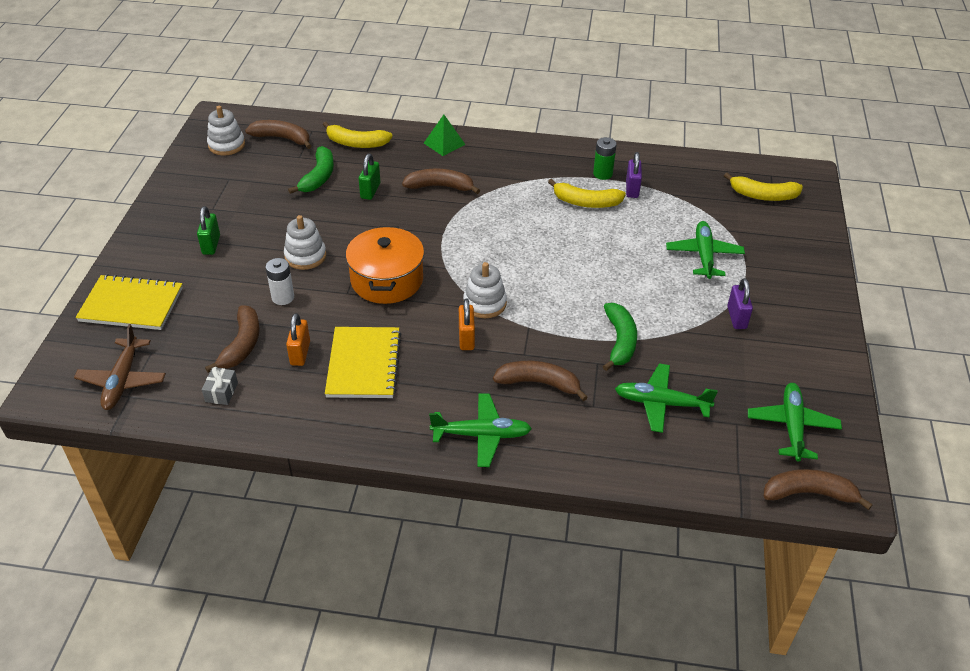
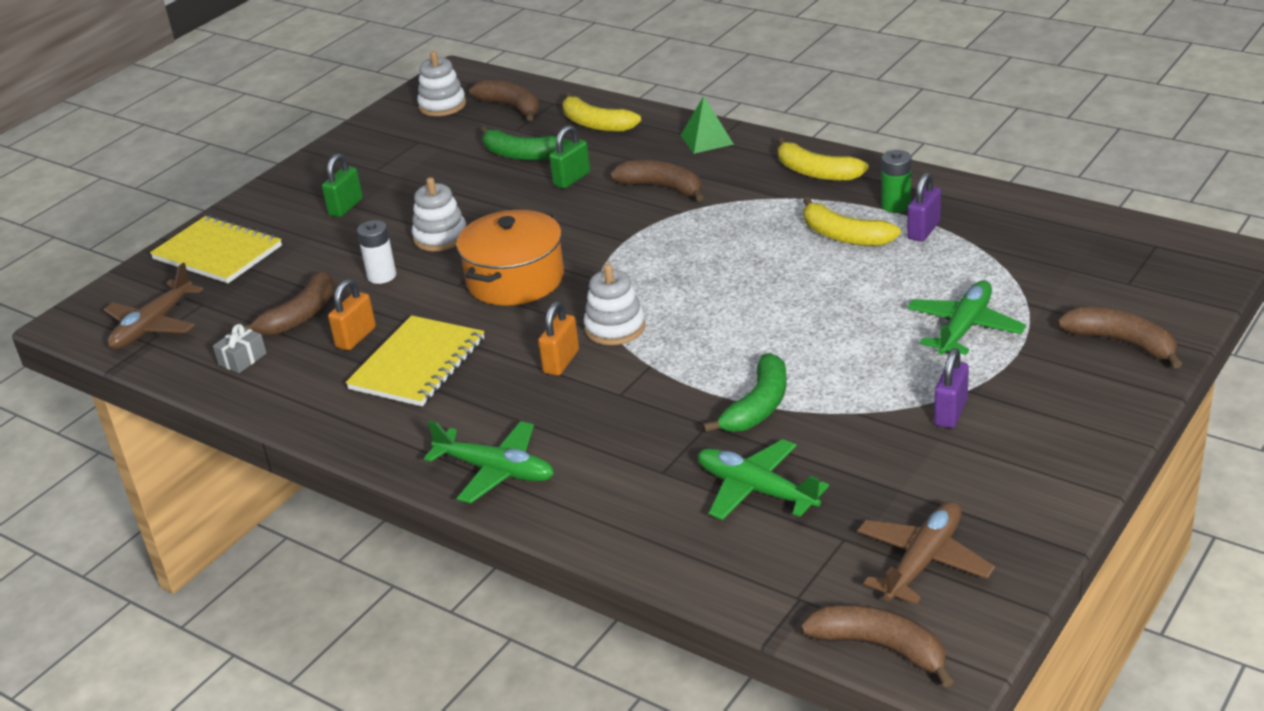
camera: 30 degrees right, 10 degrees down
green banana [288,146,334,194] -> green banana turned 75 degrees clockwise [481,126,569,161]
brown banana [493,361,588,401] -> brown banana moved to [1057,307,1182,368]
yellow banana [724,173,803,201] -> yellow banana moved to [777,137,869,181]
green plane [748,383,842,462] -> brown plane [857,501,995,605]

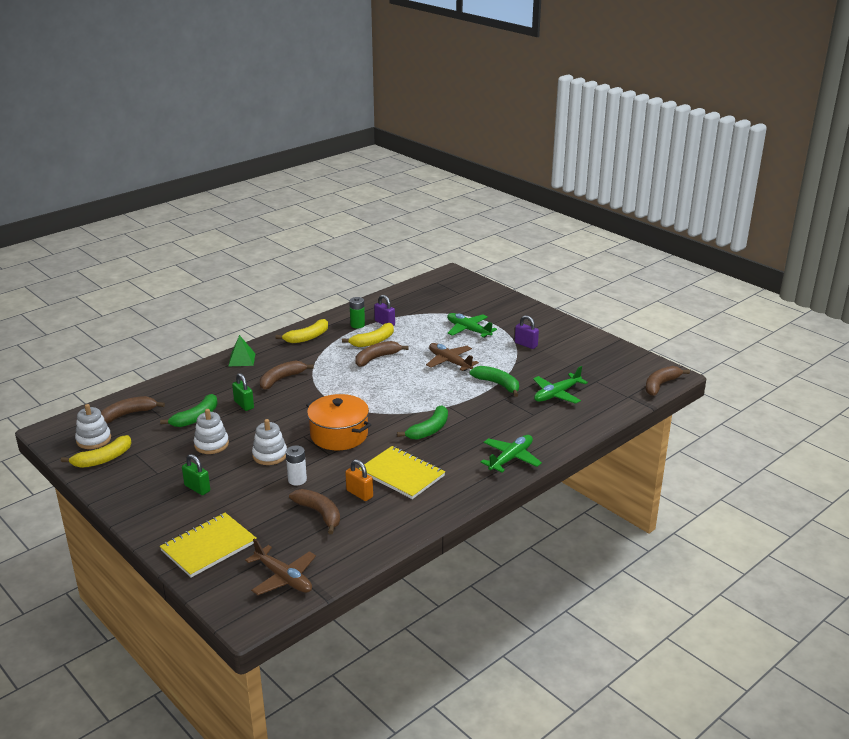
camera: 80 degrees left, 5 degrees down
grey gift [213,324,266,373] -> none
orange padlock [538,301,579,376] -> green banana [397,405,448,440]
yellow banana [563,92,641,132] -> yellow banana moved to [61,435,131,468]
white stacking toy [583,264,645,345] -> white stacking toy moved to [194,409,229,454]
brown plane [857,501,995,605] -> brown plane moved to [426,343,479,371]
brown banana [1057,307,1182,368] -> brown banana moved to [355,341,409,367]

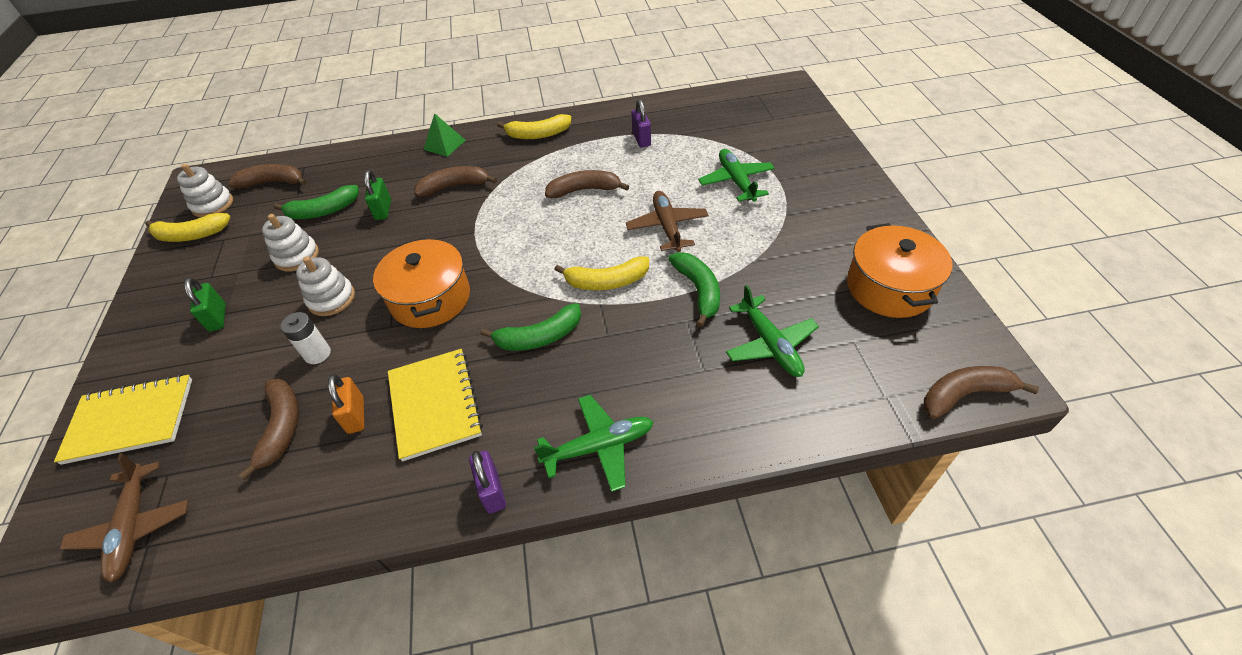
camera: 35 degrees right, 20 degrees up
yellow banana [342,323,394,347] -> yellow banana moved to [554,257,649,290]
green battery [349,297,365,328] -> none
purple padlock [515,315,539,349] -> purple padlock moved to [469,450,506,514]
green plane [533,366,588,404] -> green plane turned 105 degrees counterclockwise [726,285,819,377]
none -> orange pot [847,223,953,318]

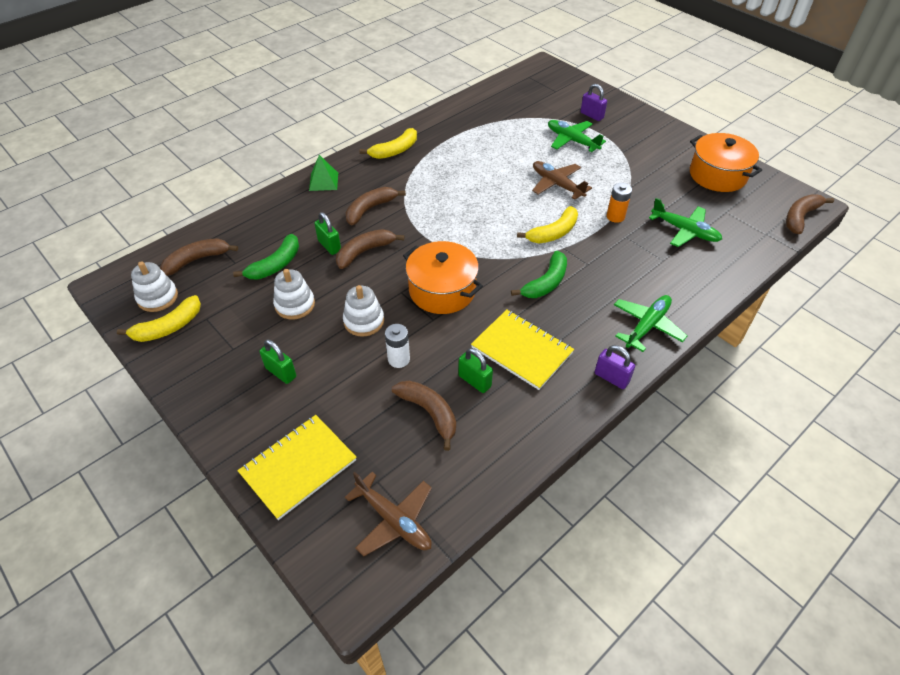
camera: 35 degrees left, 0 degrees up
orange padlock [328,374,364,434] -> green padlock [458,348,493,393]
brown banana [545,170,629,198] -> brown banana moved to [336,229,404,269]
purple padlock [632,99,651,148] -> purple padlock moved to [581,84,607,121]
green banana [668,252,720,327] -> orange battery [607,183,632,223]

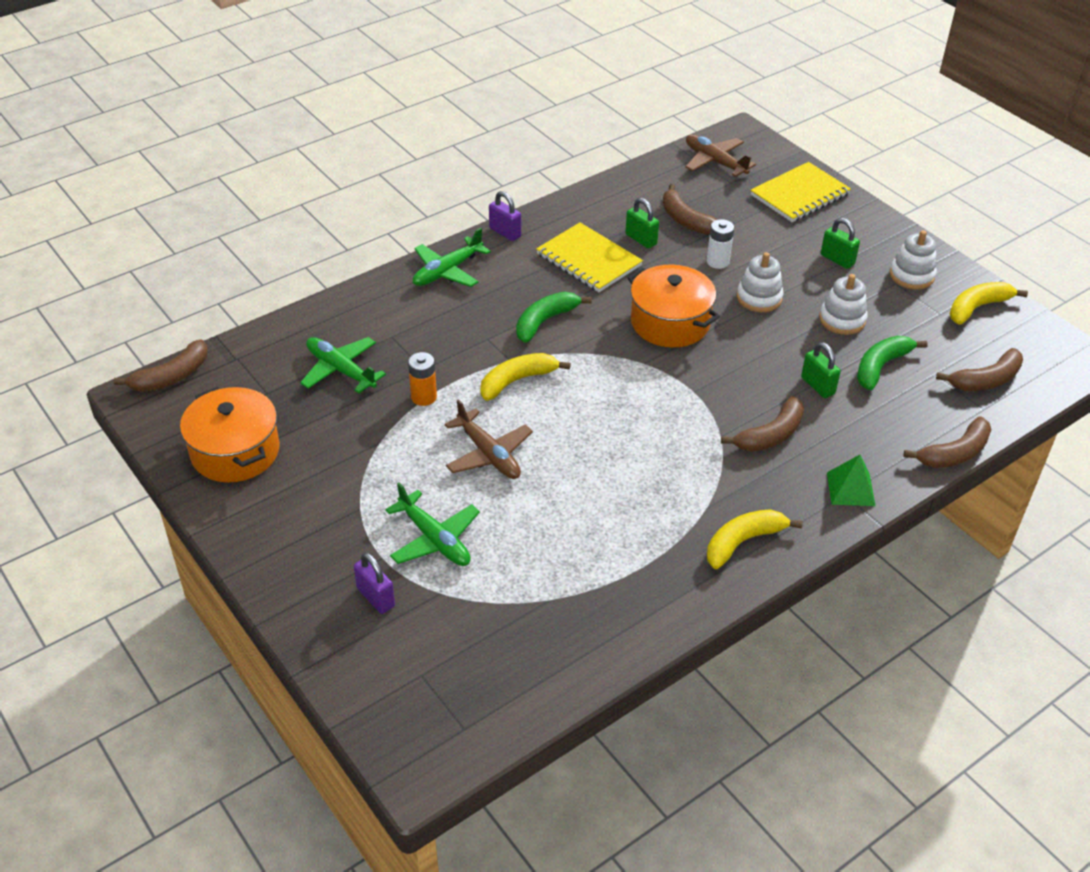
camera: 175 degrees left, 5 degrees down
white stacking toy [131,261,178,312] -> white stacking toy moved to [890,230,937,290]
brown banana [336,229,404,269] -> brown banana moved to [904,416,992,468]

